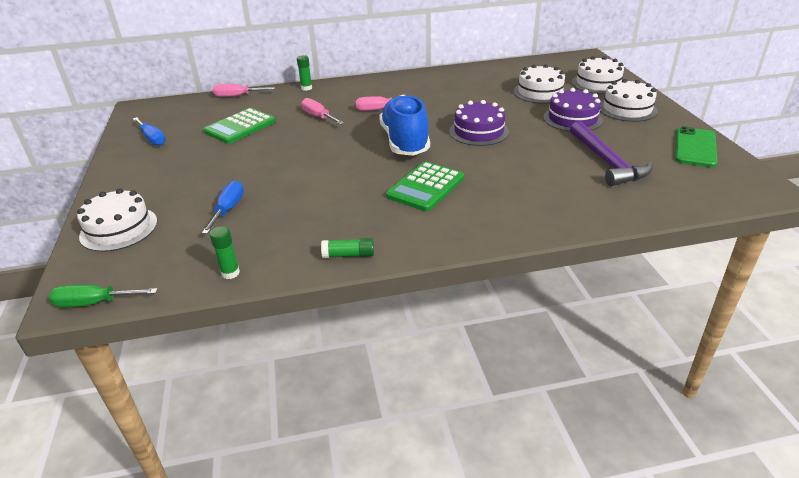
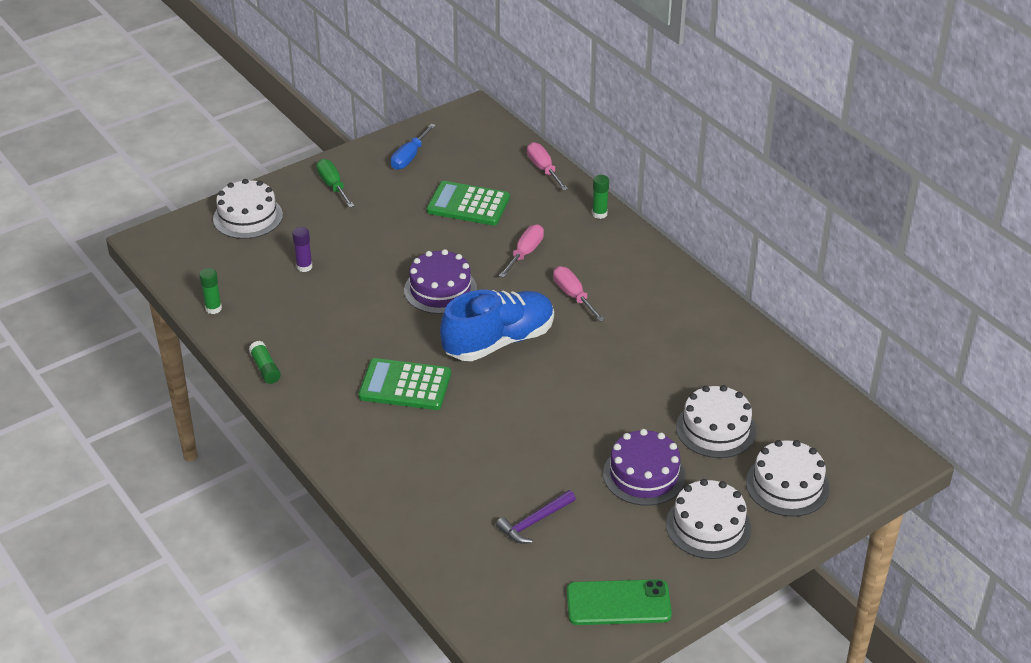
camera: 65 degrees right, 5 degrees up
green screwdriver [49,284,158,307] -> green screwdriver moved to [316,159,354,208]
blue screwdriver [202,181,244,234] -> purple glue stick [292,227,312,272]
purple cake [449,100,509,146] -> purple cake moved to [404,249,477,314]
purple hammer [570,121,653,186] -> purple hammer [496,490,576,544], size x0.59

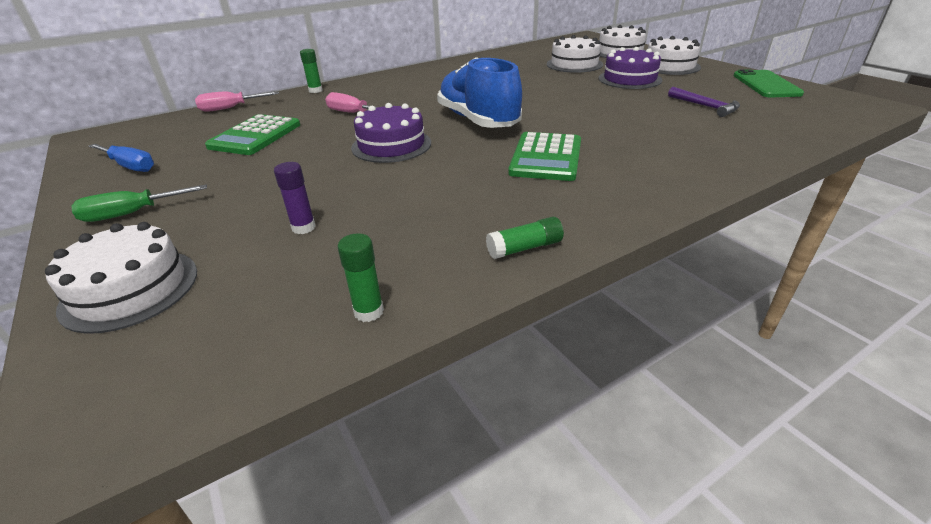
camera: 85 degrees left, 5 degrees down
pink screwdriver [553,266,605,321] -> none

